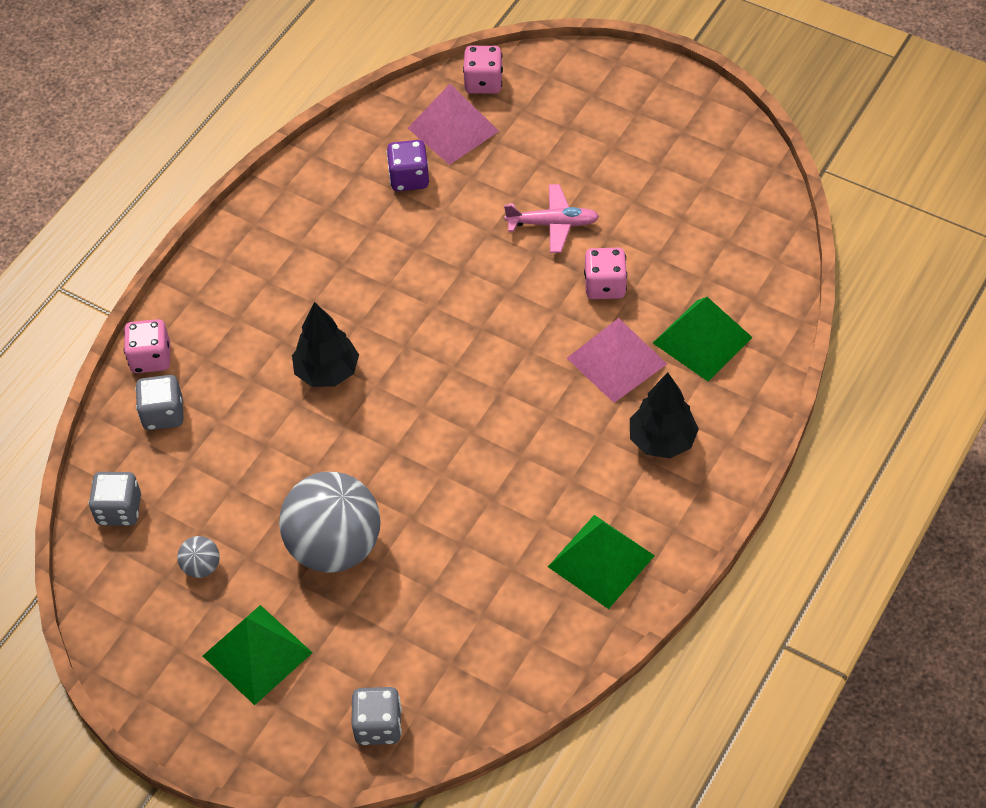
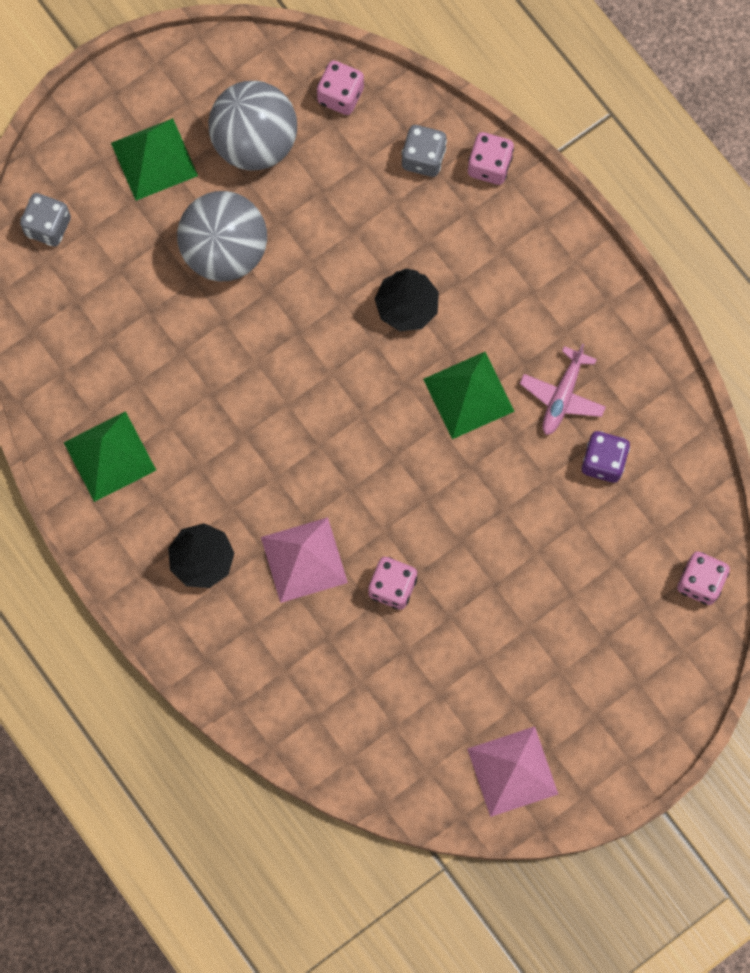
camera: 110 degrees right, 20 degrees up
grey dice [89,472,141,526] -> pink dice [317,60,364,115]
grey ball [177,536,220,578] -> grey ball [208,81,297,171], size x2.39
pink pyramid [408,84,499,165] -> pink pyramid moved to [467,726,558,817]
pink plane [504,184,600,253] -> pink plane moved to [520,344,606,435]
green pyramid [653,297,753,381] -> green pyramid moved to [423,352,515,439]

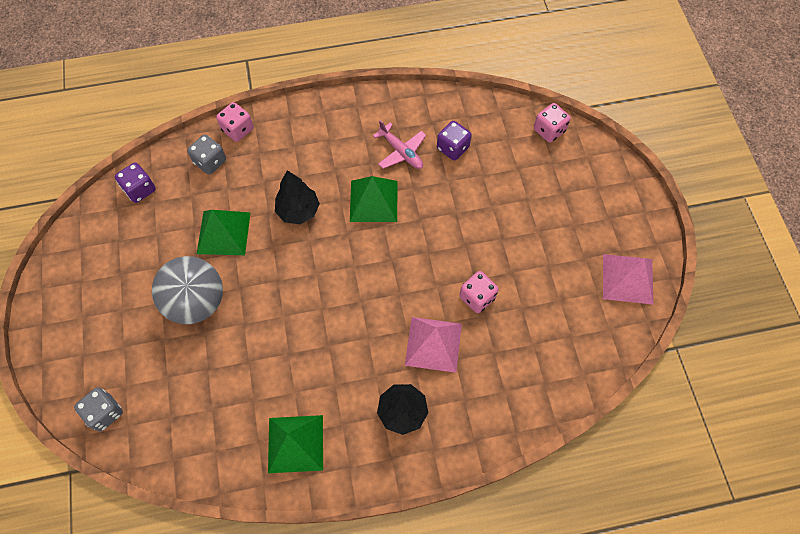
camera: 65 degrees left, 10 degrees down
green pyramid [111,118,198,201] -> green pyramid moved to [197,210,251,255]
grey ball [208,81,297,171] -> none
pink dice [317,60,364,115] -> purple dice [115,163,156,203]

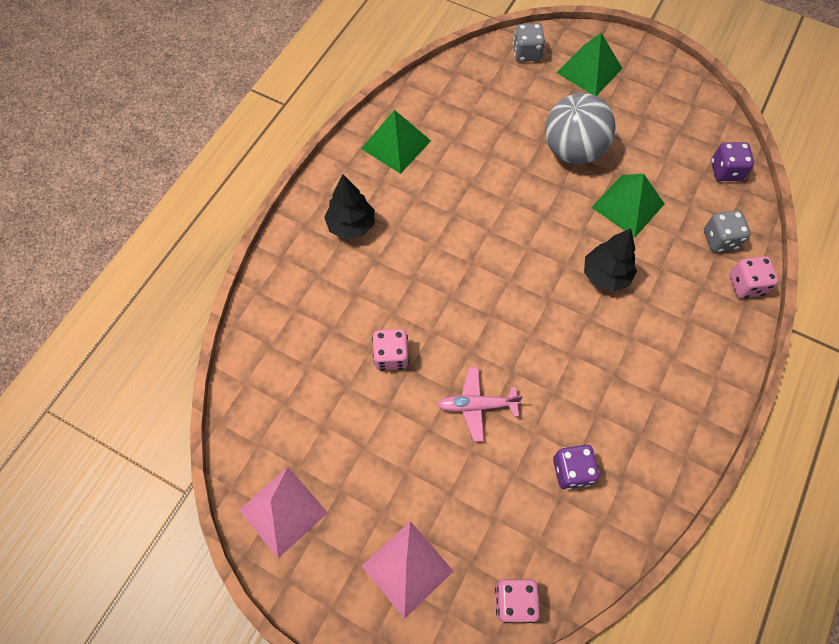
camera: 130 degrees right, 0 degrees up
green pyramid [350,176,398,222] -> green pyramid moved to [556,33,623,96]
pink plane [373,120,426,169] -> pink plane moved to [437,367,523,442]
pink pyramid [405,317,462,373] -> pink pyramid moved to [362,521,454,619]

